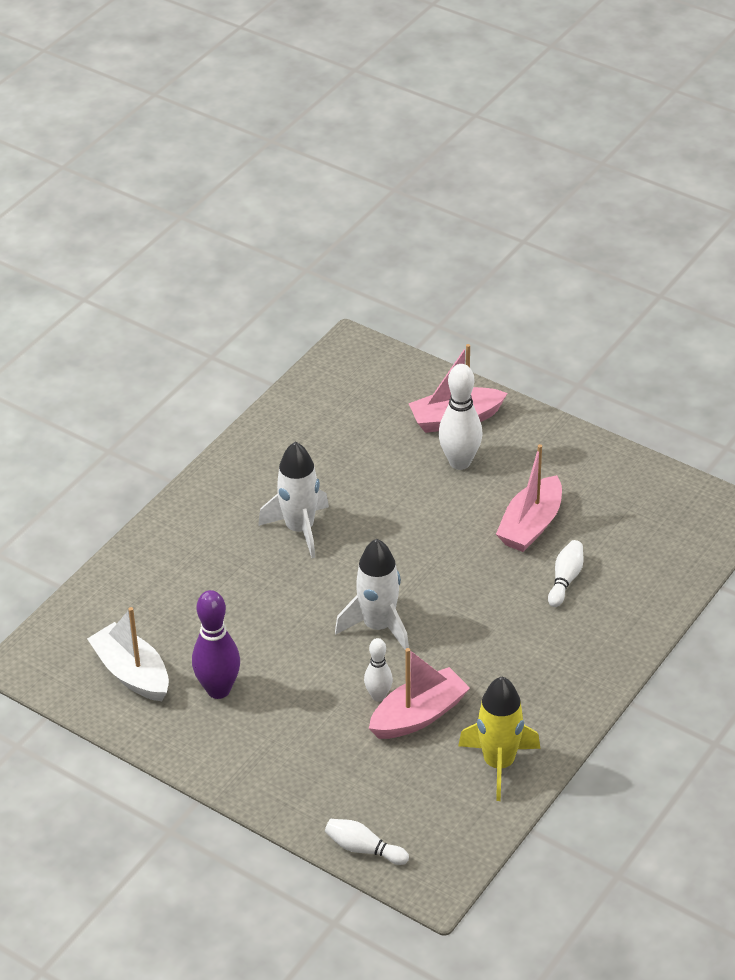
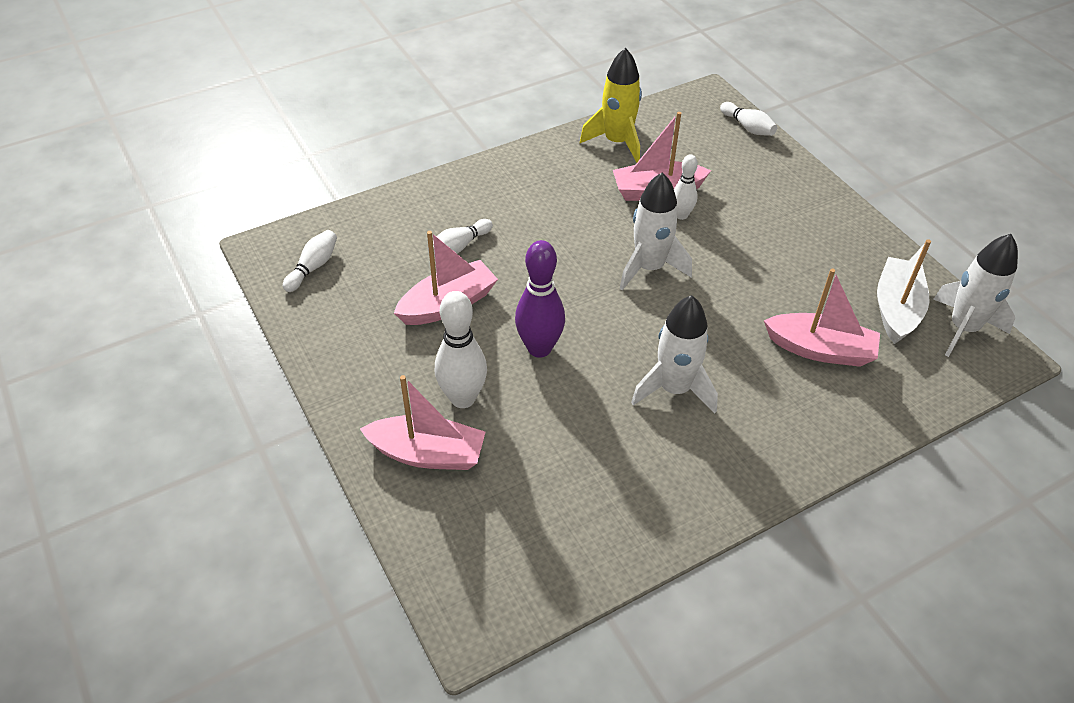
camera: 155 degrees left, 5 degrees up
white boat [87,607,169,701] -> white boat turned 150 degrees counterclockwise [877,239,931,344]
purple bowling pin [192,590,240,699] -> purple bowling pin moved to [515,240,565,358]
none -> white bowling pin [283,230,337,292]
none -> pink boat [764,268,880,367]
none -> white rocket [933,234,1018,357]

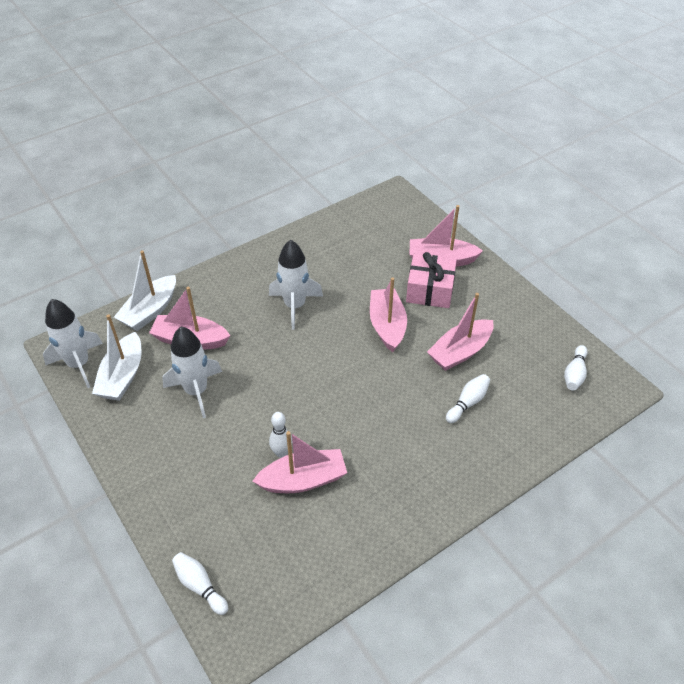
camera: 175 degrees right, 0 degrees up
white bowling pin [435,291,487,408] -> pink gift [406,252,457,308]
purple bowling pin [515,240,565,358] -> pink boat [370,278,407,352]
yellow rocket [580,48,642,163] -> none
white rocket [619,172,692,290] -> white rocket moved to [162,327,222,418]
none -> white boat [114,250,176,331]

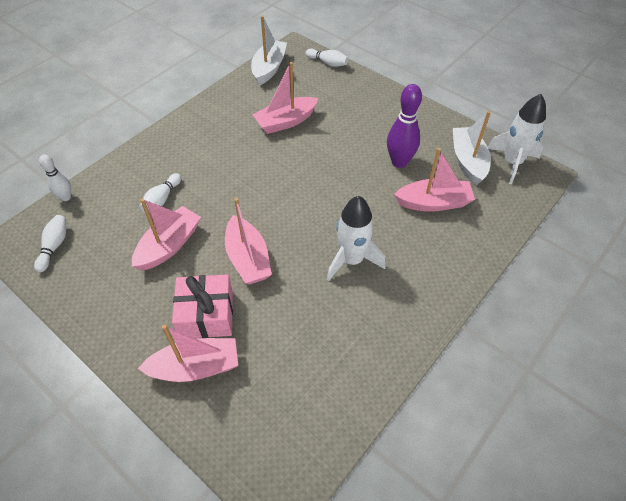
camera: 165 degrees right, 5 degrees up
white boat [114,250,176,331] -> white boat moved to [251,16,287,85]
white rocket [162,327,222,418] -> purple bowling pin [387,84,422,168]
white bowling pin [269,412,292,458] -> white bowling pin moved to [39,154,71,201]

